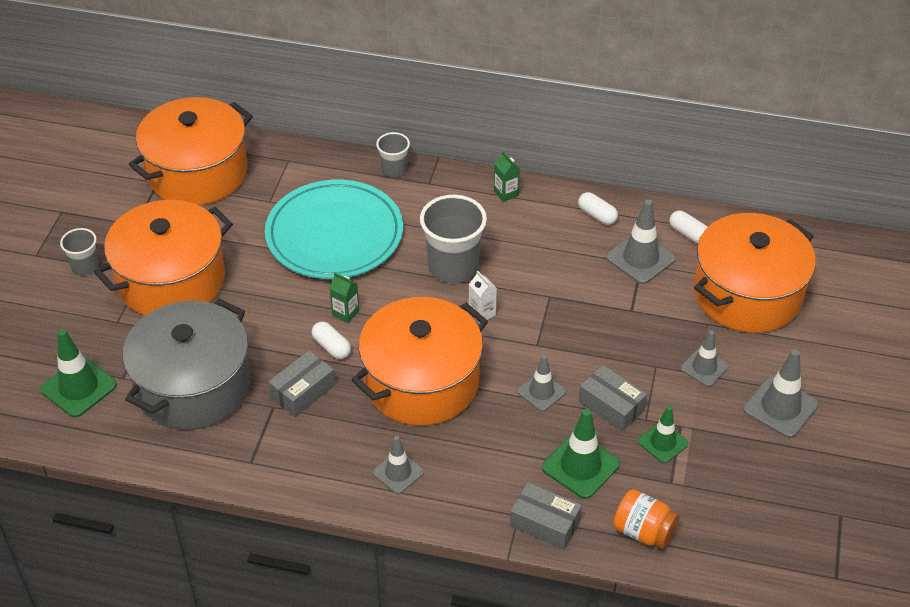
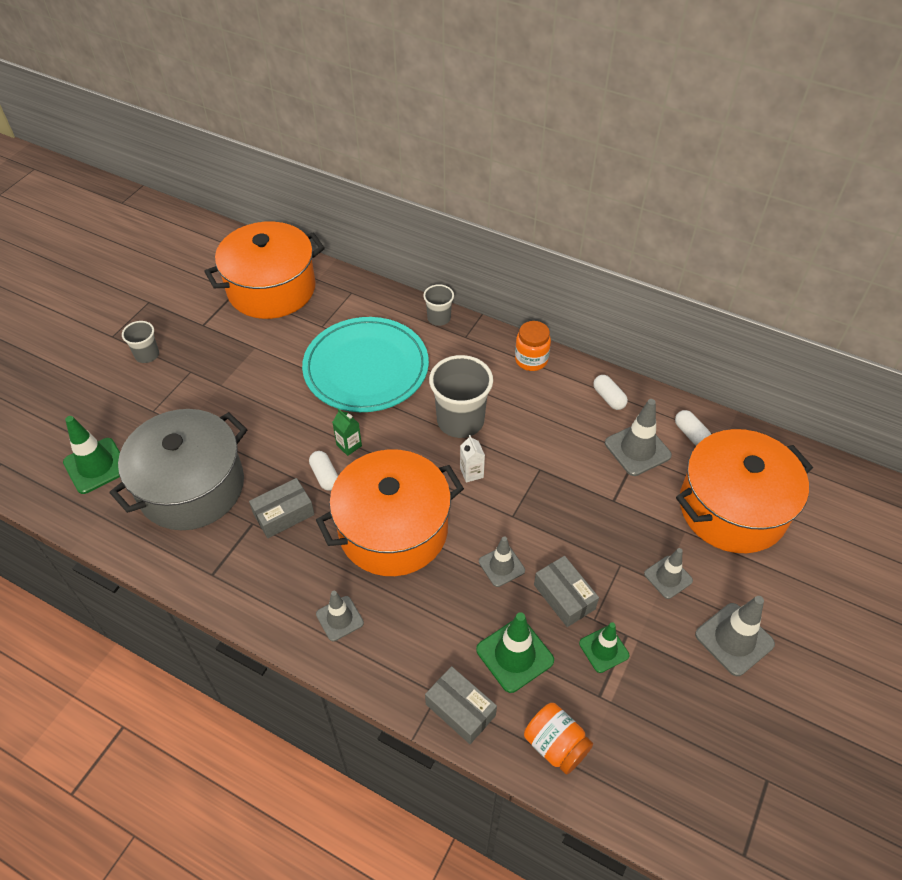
camera: 15 degrees right, 5 degrees up
orange pot [94,200,233,315] -> none
green carton [494,151,520,202] -> orange jar [515,321,551,371]

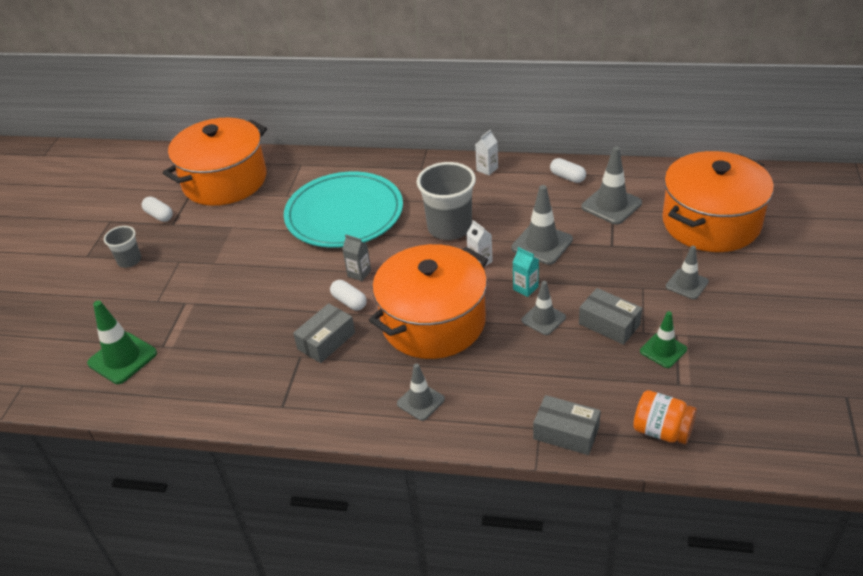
camera: 15 degrees left, 10 degrees down
grey pot [110,409,247,530] -> none
green carton [332,409,362,456] -> grey carton [342,235,371,281]
grey cup [423,284,454,326] -> none
green traffic cone [476,612,554,693] -> none
orange jar [515,321,551,371] -> white carton [475,130,498,176]
white capsule [675,410,711,445] -> white capsule moved to [142,197,173,222]
grey traffic cone [695,596,775,676] -> grey traffic cone moved to [511,185,573,265]
none -> turquoise carton [513,247,539,297]

